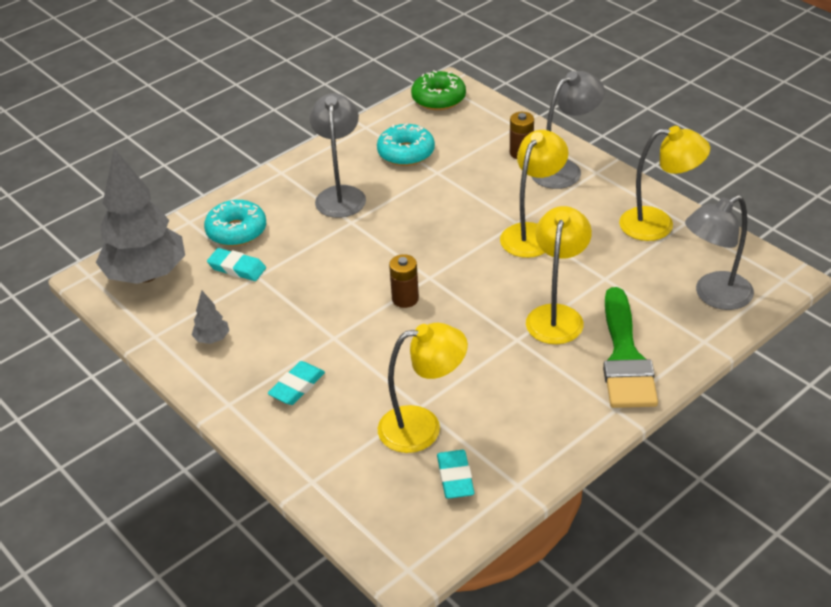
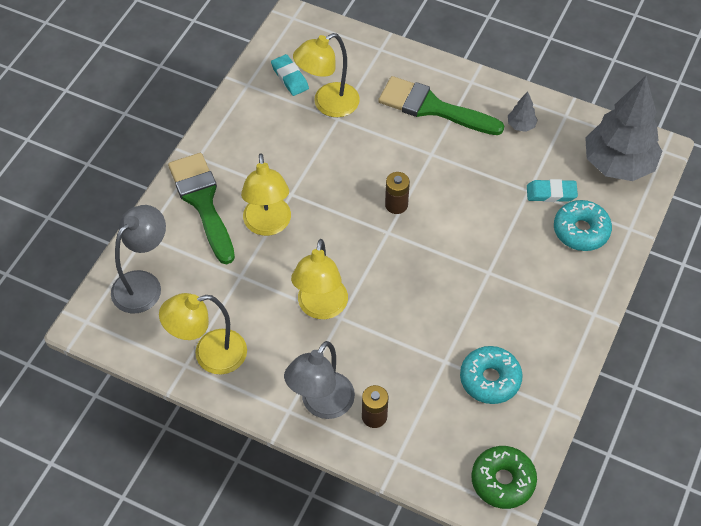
camera: 155 degrees right, 15 degrees up
turquoise eraser [268,361,325,405] -> green brush [378,76,504,135]
grey lamp [310,93,366,218] -> none

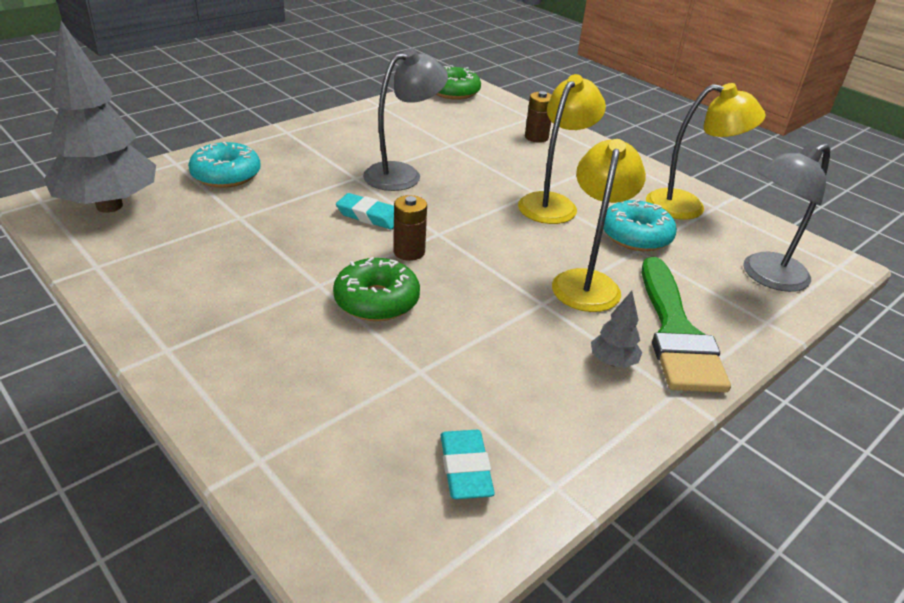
camera: 160 degrees left, 20 degrees down
grey lamp [284,341,355,419] -> grey lamp moved to [363,49,448,191]
yellow lamp [293,33,360,117] -> none
green brush [378,76,504,135] -> none
turquoise donut [460,346,523,404] -> turquoise donut moved to [603,199,677,251]
grey tree [508,91,538,132] -> grey tree moved to [591,291,642,368]
turquoise eraser [527,179,578,202] -> turquoise eraser moved to [336,193,394,229]
none -> green donut [333,257,420,321]

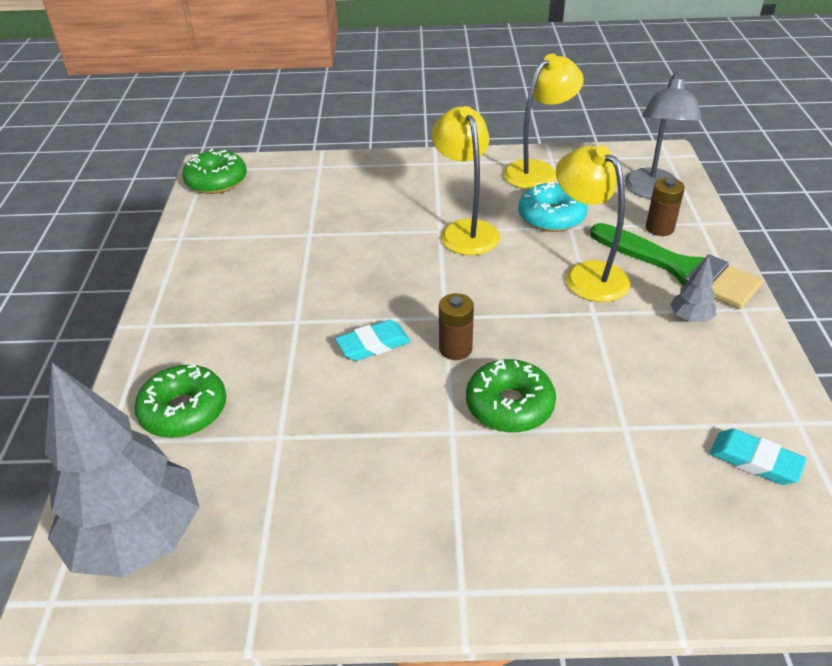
camera: 45 degrees left, 5 degrees up
turquoise donut [188,142,261,188] -> green donut [134,364,226,438]
grey lamp [363,49,448,191] -> none
brown battery [525,91,552,143] -> brown battery moved to [646,178,685,236]

